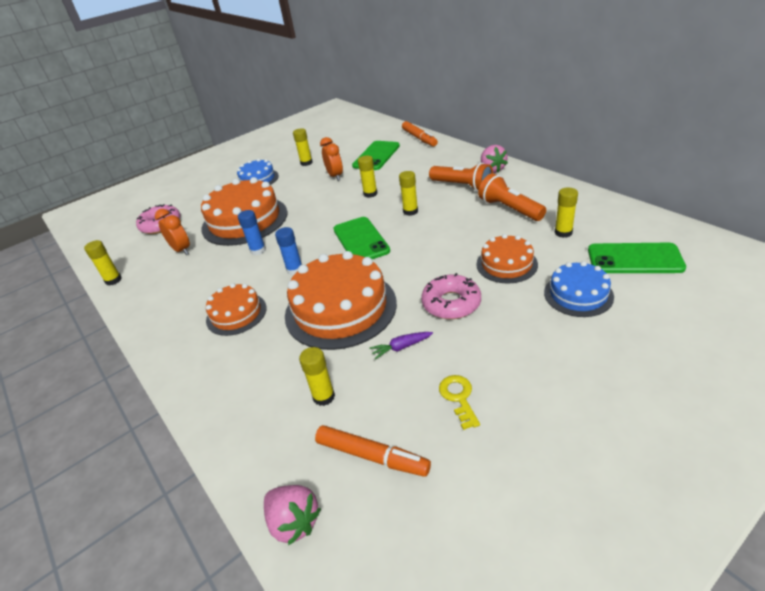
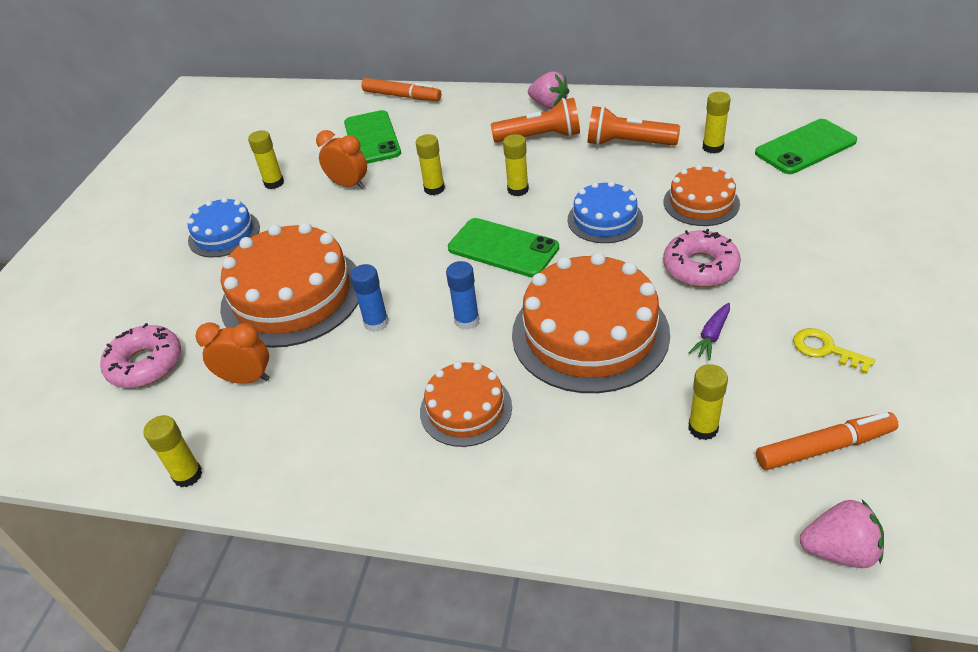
camera: 40 degrees left, 5 degrees up
blue cake [544,261,614,317] -> blue cake moved to [568,181,643,243]

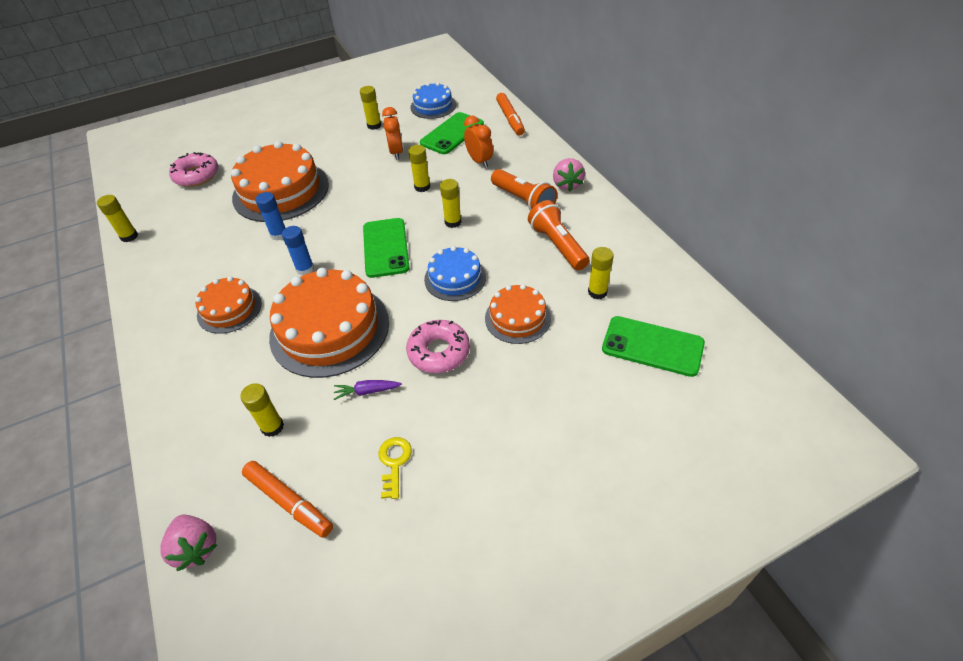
camera: 50 degrees right, 5 degrees up
blue cake [187,197,260,257] -> blue cake moved to [410,82,456,119]
orange clock [196,322,270,384] -> orange clock moved to [464,115,493,168]

